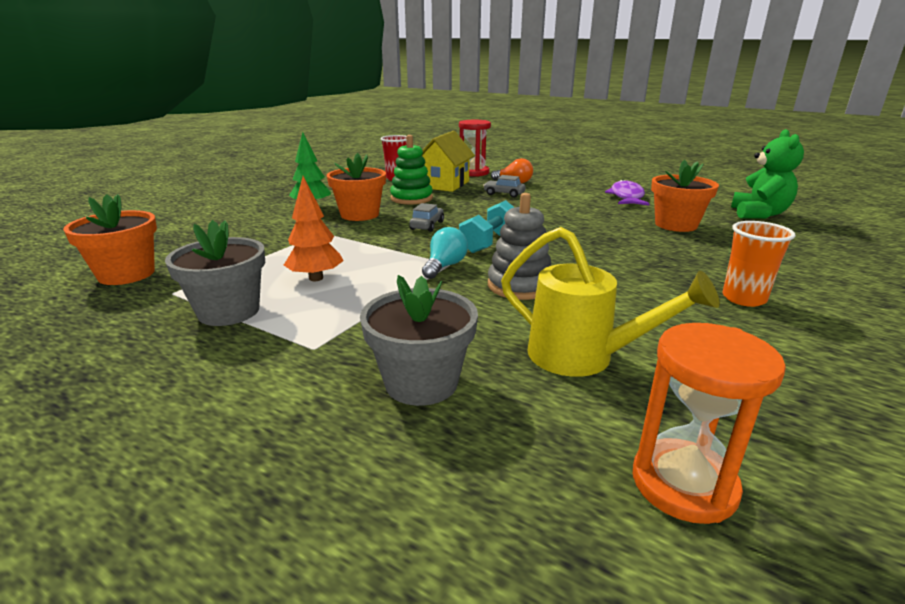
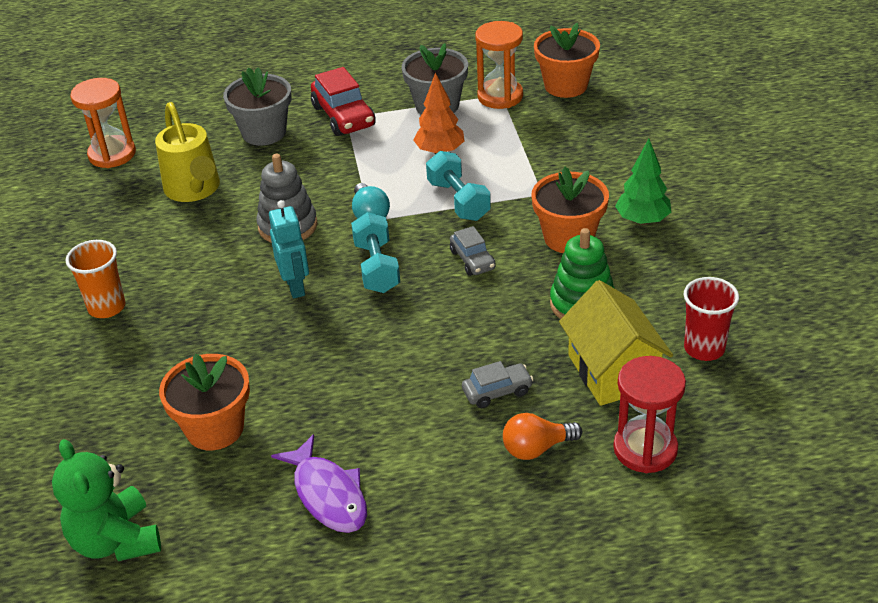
camera: 140 degrees right, 15 degrees up
yellow watering can [501,227,720,377] -> yellow watering can turned 105 degrees counterclockwise [155,102,220,202]
none -> turquoise robot [269,200,309,299]
none -> red car [311,67,375,136]
none -> turquoise dumbbell [426,151,491,221]
none -> orange hourglass [475,21,523,109]

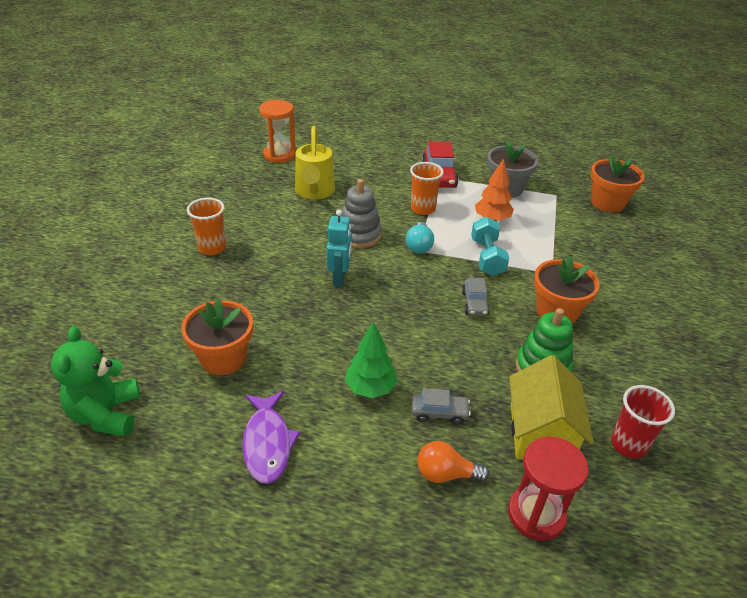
camera: 20 degrees right, 0 degrees up
grey flower pot [223,67,291,146] -> none
turquoise dumbbell [351,212,400,293] -> none
orange hourglass [475,21,523,109] -> none
green tree [615,139,671,225] -> green tree moved to [345,321,398,398]
none -> orange cup [410,162,444,215]

